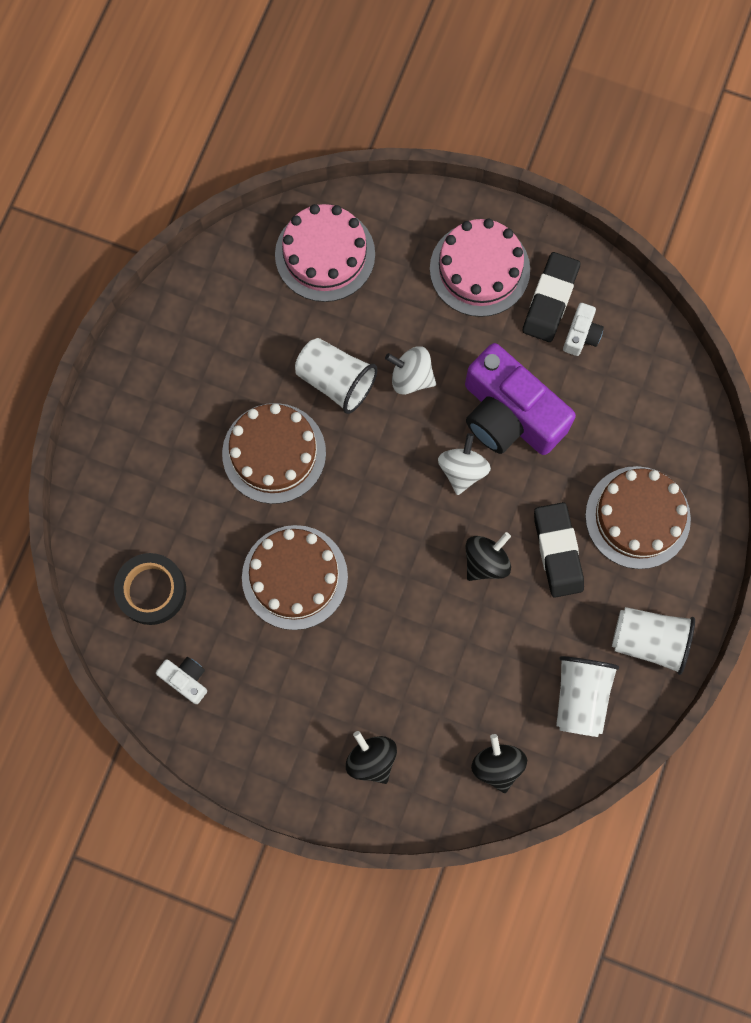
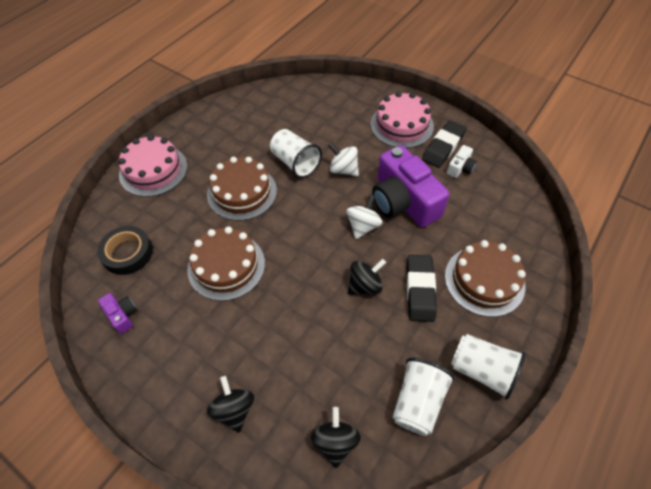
camera: 15 degrees right, 20 degrees down
white camera [156,657,207,704] -> purple camera [98,293,137,334]
pink cake [275,204,375,302] -> pink cake moved to [118,135,187,197]

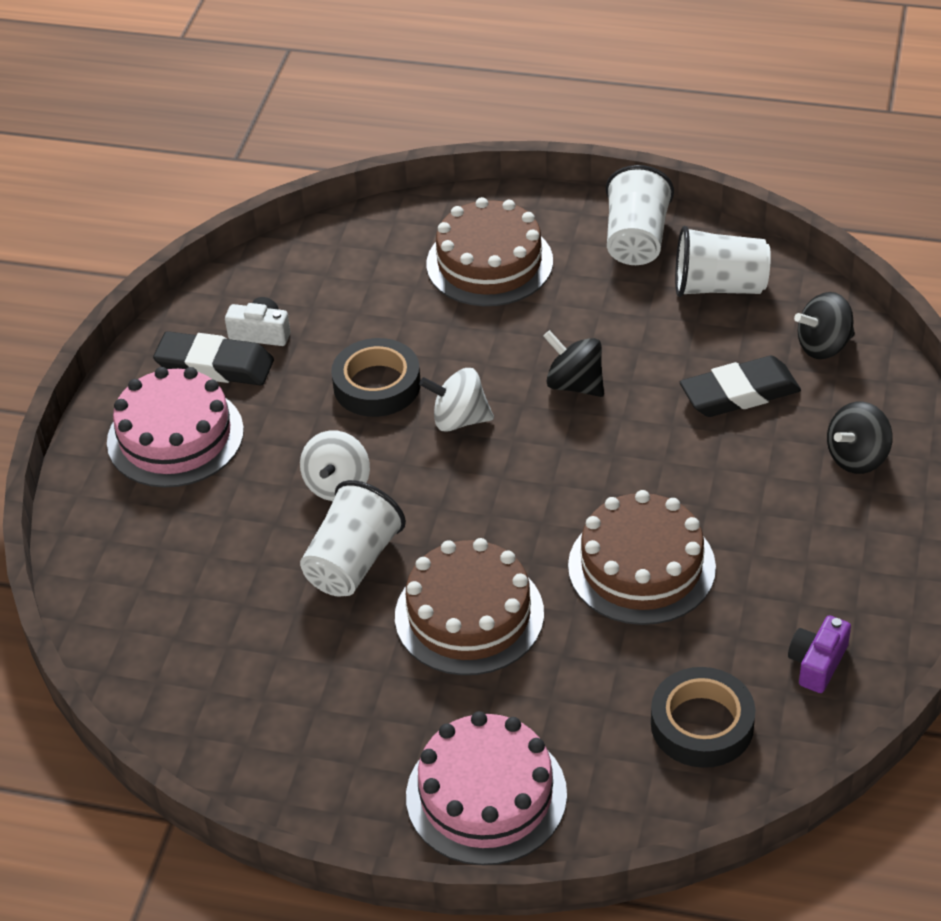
camera: 110 degrees left, 10 degrees down
purple camera [372,145,450,227] -> black tape [331,338,421,417]
black eraser [407,255,437,322] -> black eraser moved to [680,356,801,417]

